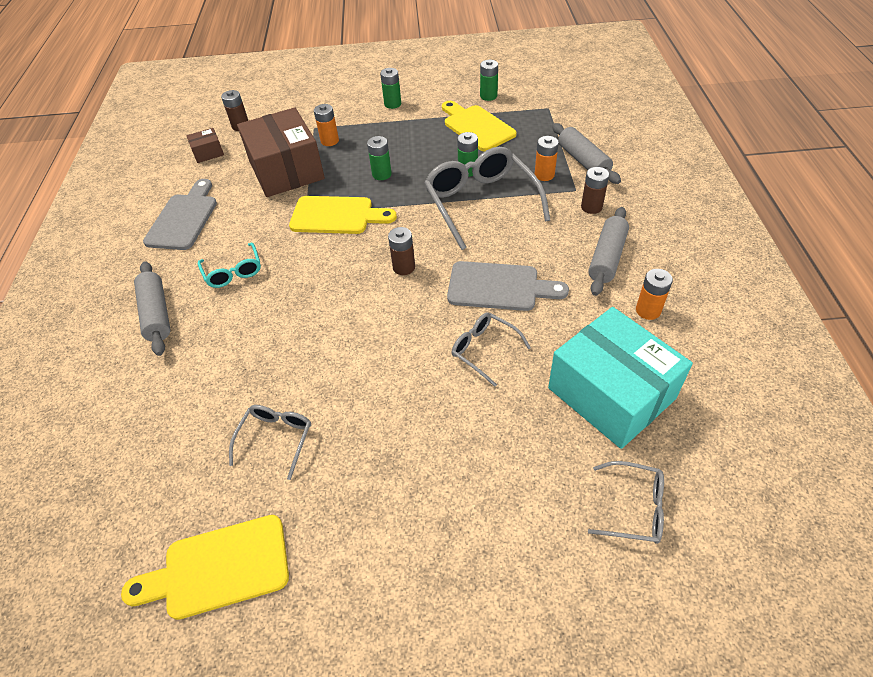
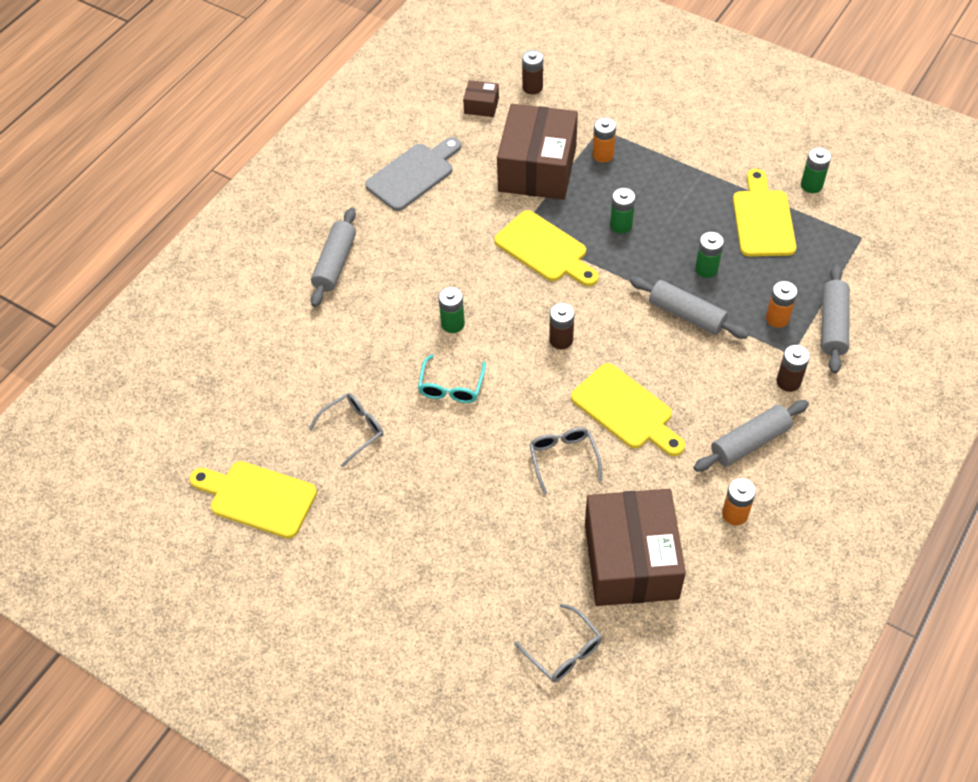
camera: 35 degrees right, 5 degrees up
turquoise glasses [198,242,261,288] -> turquoise glasses moved to [418,354,486,403]
green battery [380,68,401,109] -> green battery moved to [438,287,465,333]
grey glasses [424,147,550,250] -> grey rolling pin [630,277,749,339]
grey cutting board [447,261,569,311] -> yellow cutting board [571,363,685,456]
turquoise box [548,307,693,449] -> brown box [585,489,686,606]

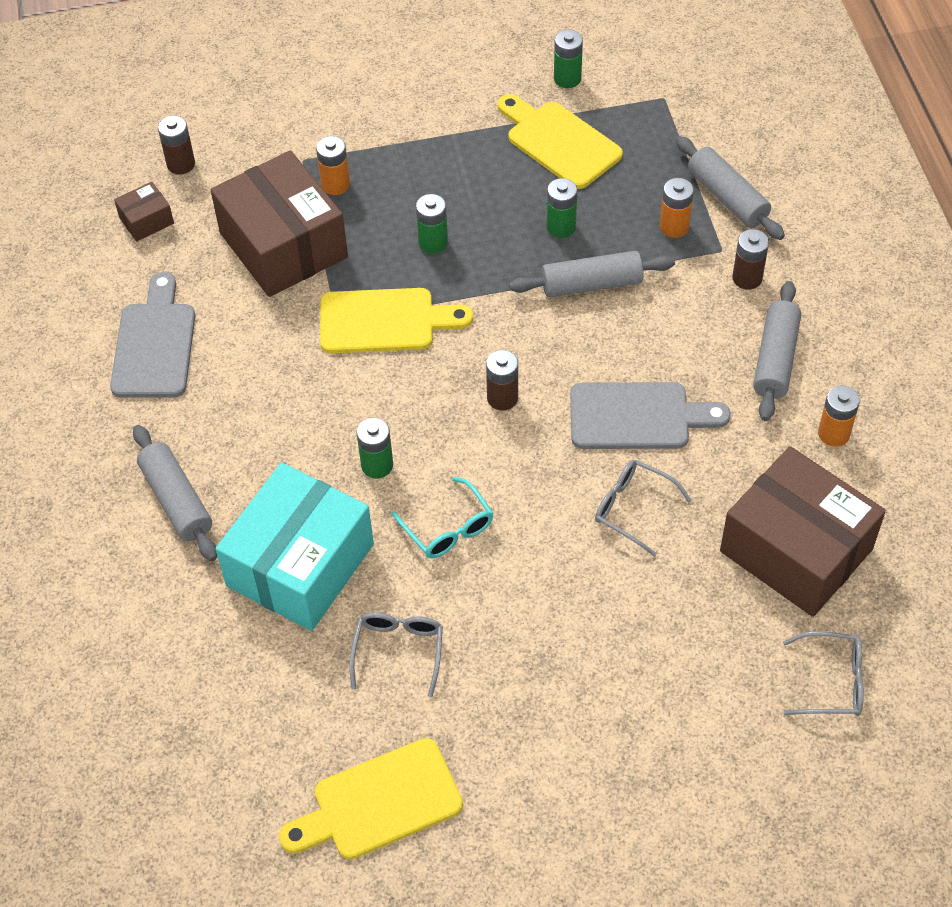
camera: 45 degrees left, 0 degrees up
yellow cutting board [571,363,685,456] -> grey cutting board [570,382,731,449]
none -> turquoise box [216,463,374,631]

